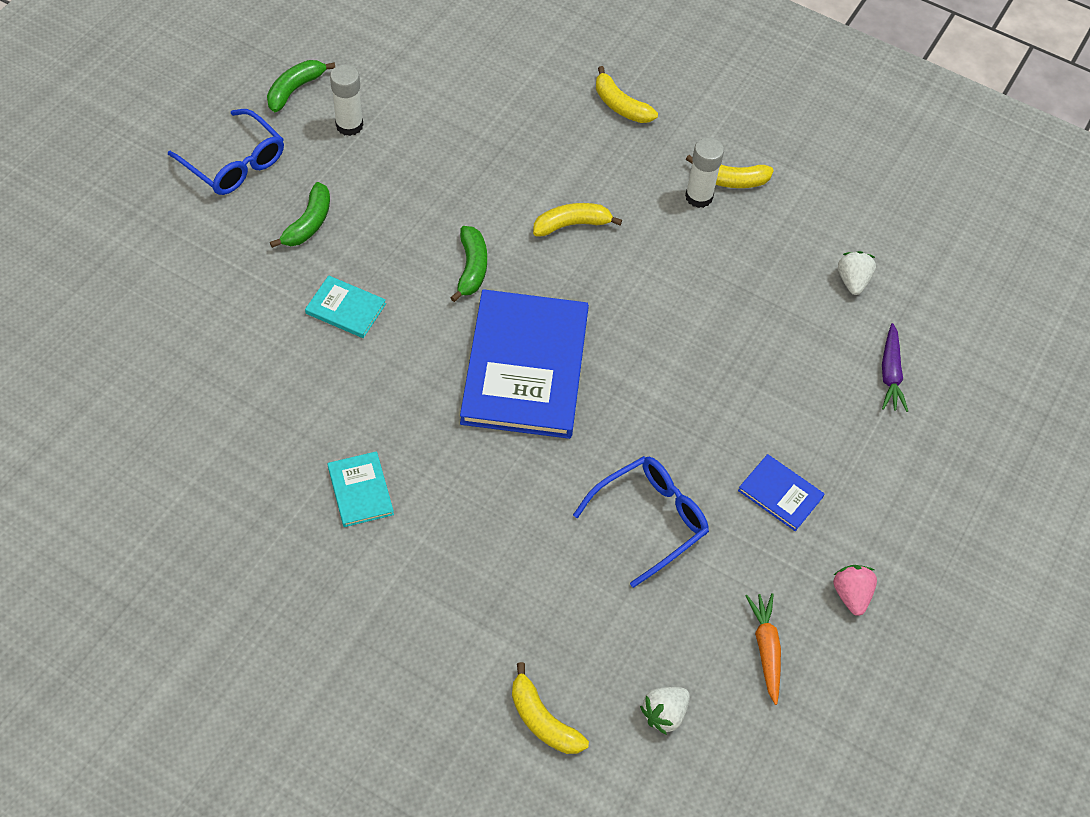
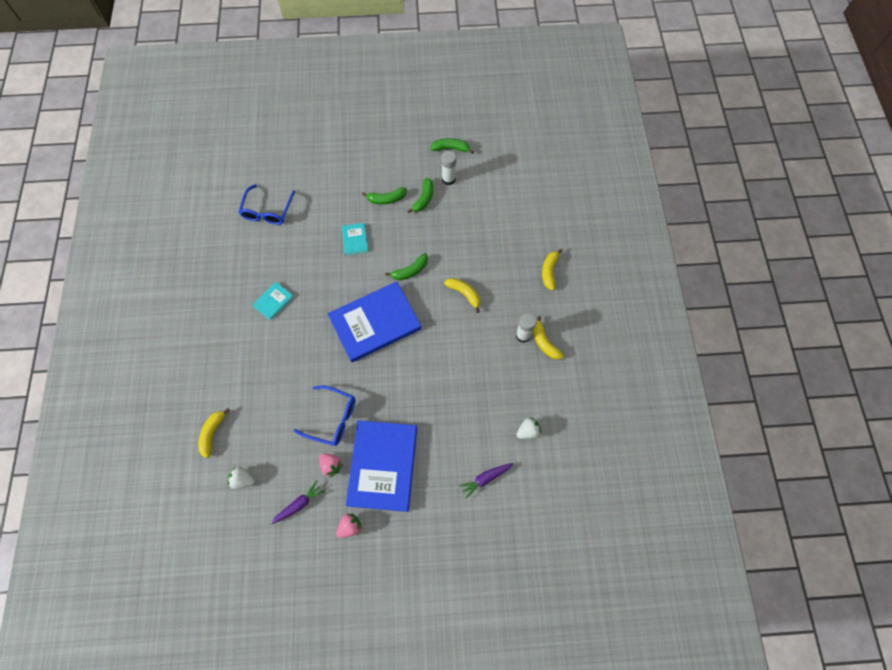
camera: 60 degrees right, 10 degrees up
blue glasses [168,109,284,195] -> blue glasses moved to [239,184,296,225]
blue book [738,454,824,531] -> blue book [346,420,417,512], size x2.27
orange carrot [746,593,781,705] -> purple carrot [271,480,325,524]
none -> pink strawberry [319,453,343,478]
none -> green banana [407,178,433,213]

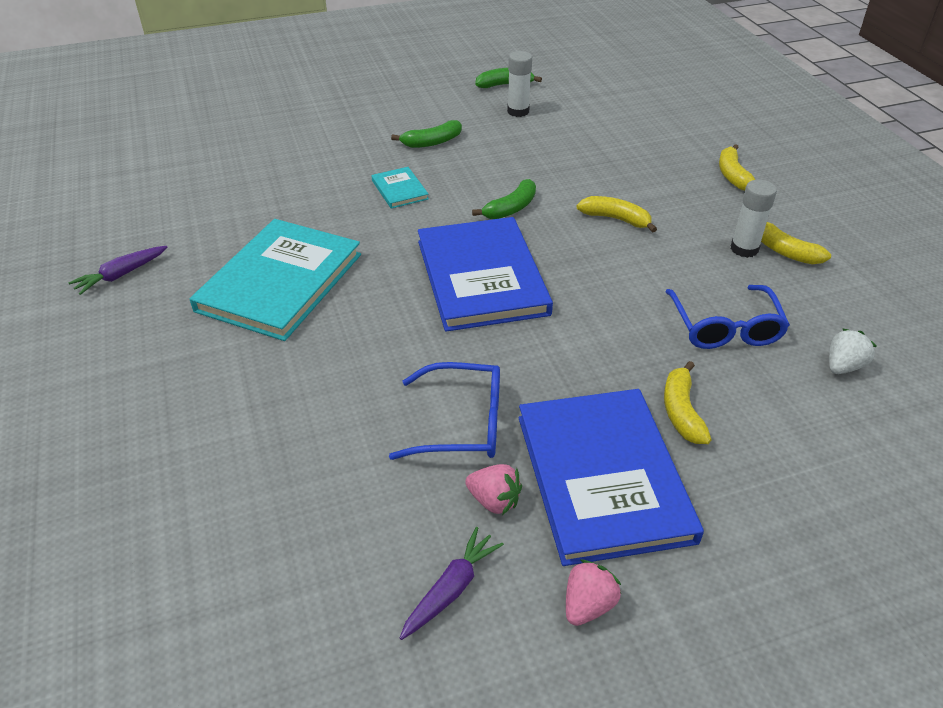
camera: 15 degrees left, 25 degrees down
yellow banana [198,408,230,458] -> yellow banana moved to [664,361,711,444]
white strawberry [228,467,255,489] -> none
blue glasses [239,184,296,225] -> blue glasses moved to [665,285,790,349]
turquoise book [252,282,294,321] -> turquoise book [190,219,361,341], size x2.27
blue book [328,281,421,363] -> blue book turned 60 degrees counterclockwise [418,217,553,332]
green banana [407,178,433,213] -> none
purple carrot [459,463,513,499] -> purple carrot moved to [68,246,167,295]

